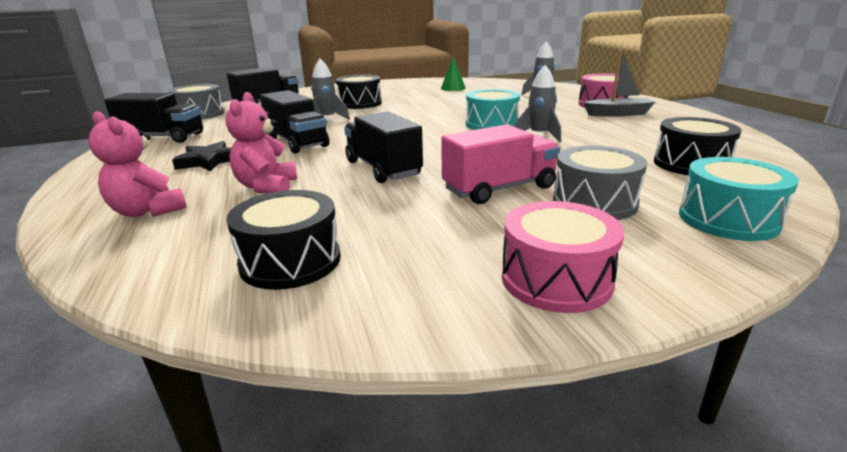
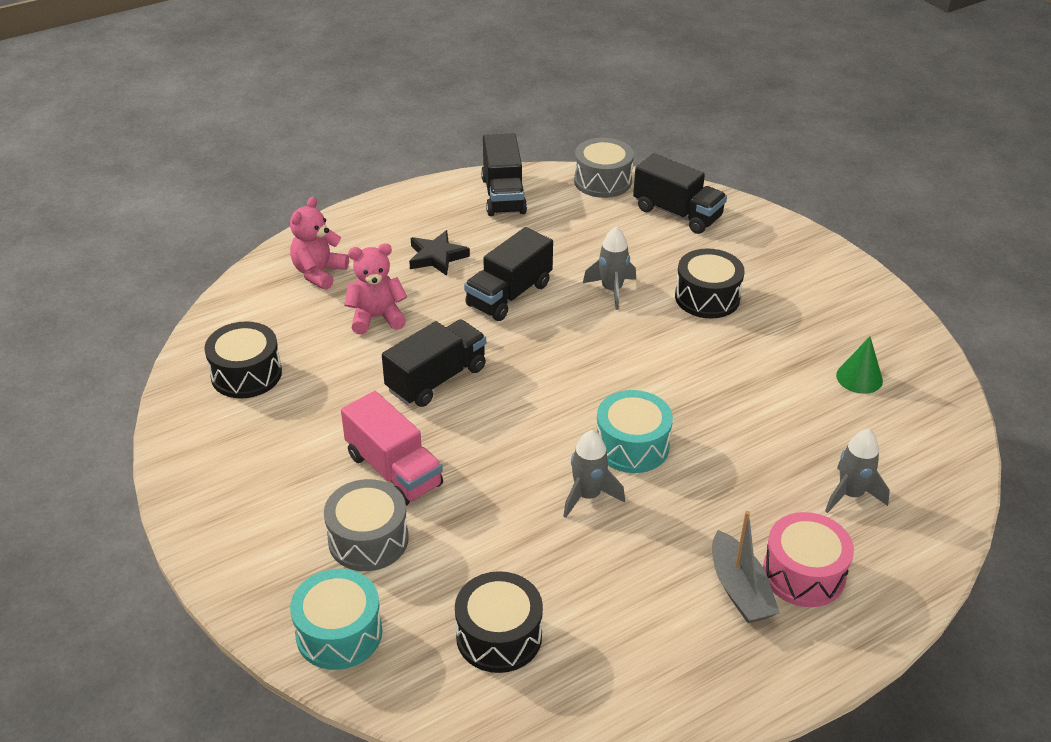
camera: 75 degrees right, 15 degrees up
pink drum [502,201,624,313] -> none

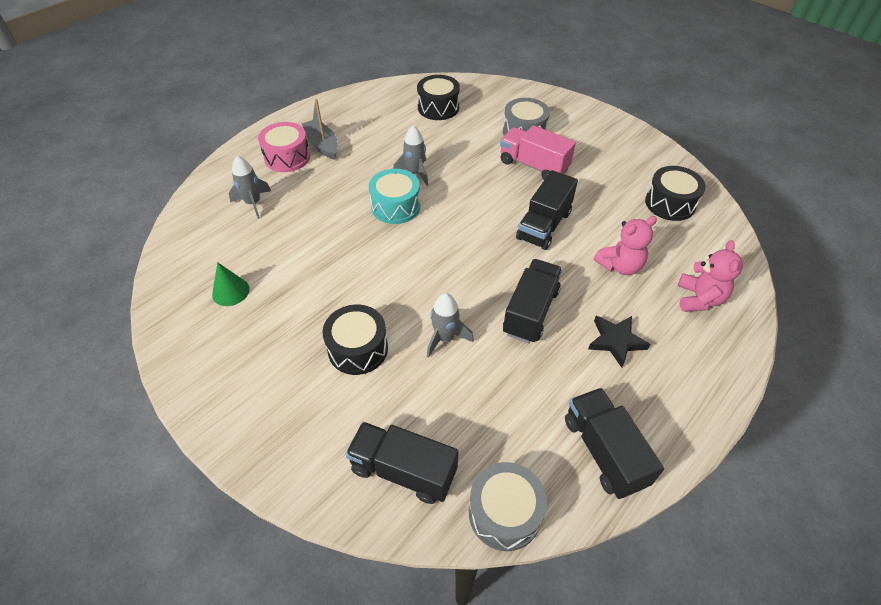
camera: 165 degrees right, 10 degrees up
turquoise drum [290,569,382,670] -> none

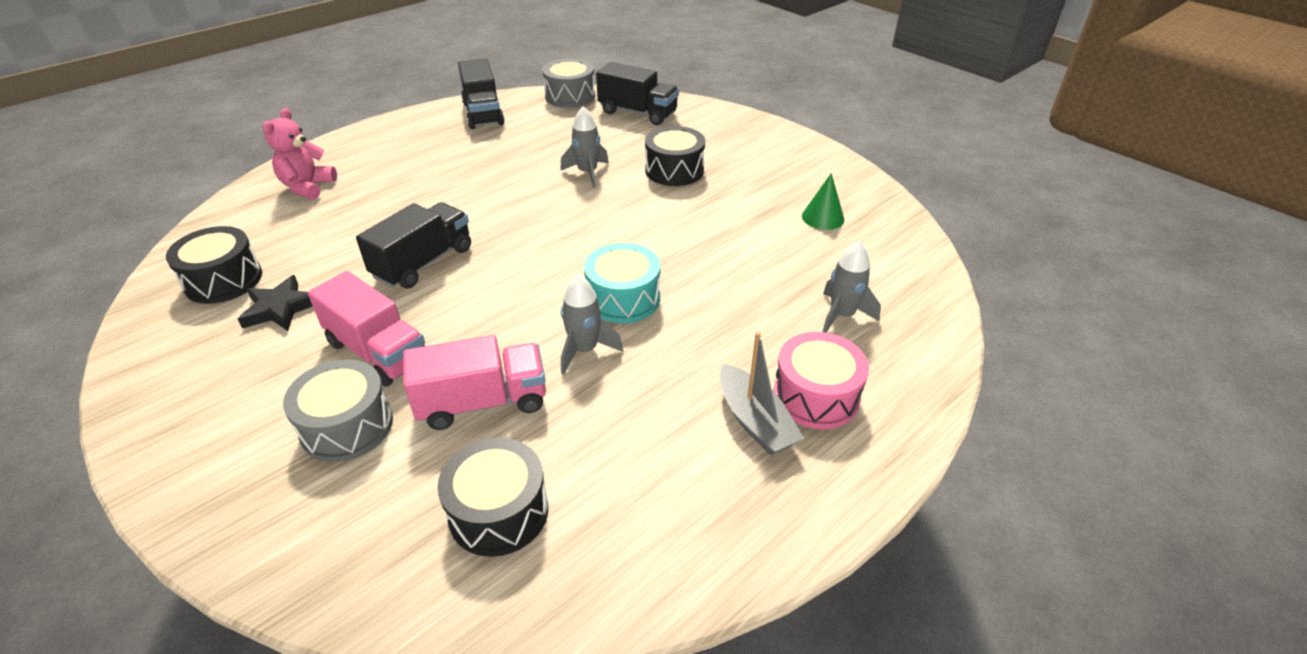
camera: 175 degrees left, 10 degrees down
black truck [503,259,562,343] -> none
black star [588,316,651,368] -> black star moved to [238,275,313,331]
pink teddy bear [594,216,657,275] -> none
none -> pink truck [403,335,546,430]

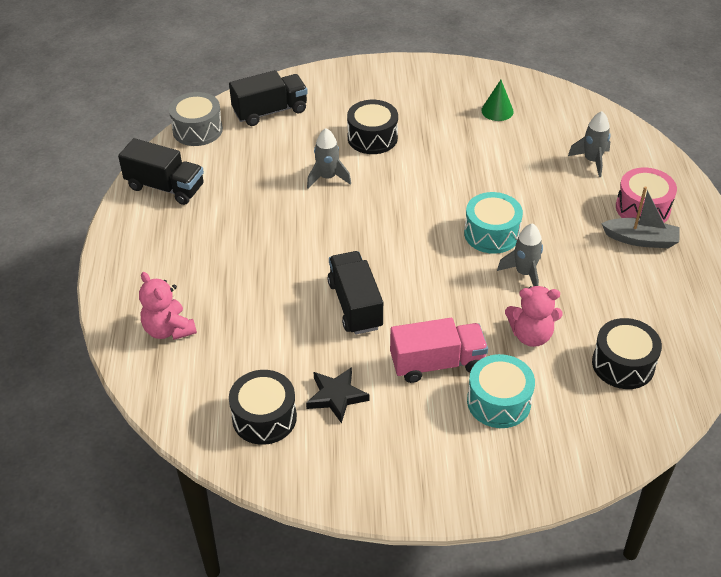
camera: 50 degrees left, 5 degrees up
grey drum [283,359,393,462] -> turquoise drum [467,354,535,428]
pink truck [403,335,546,430] -> pink teddy bear [505,286,563,347]

